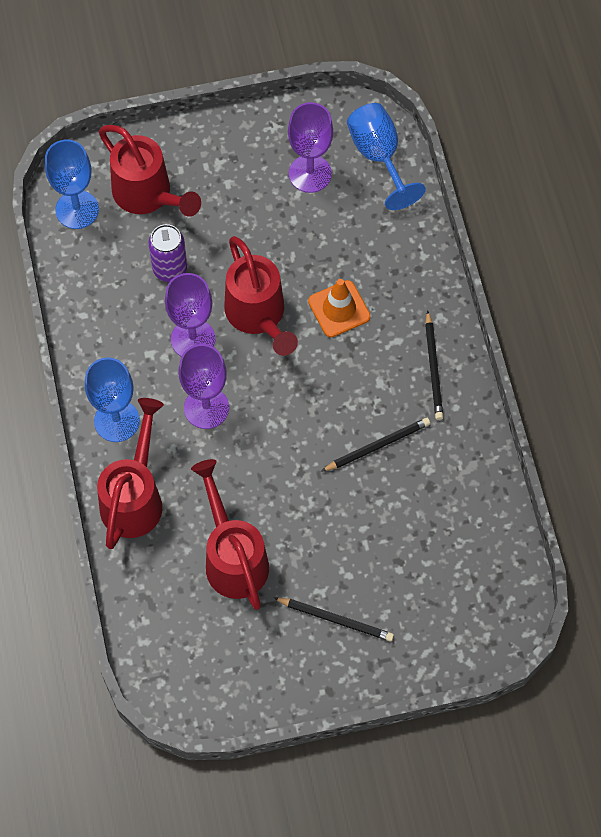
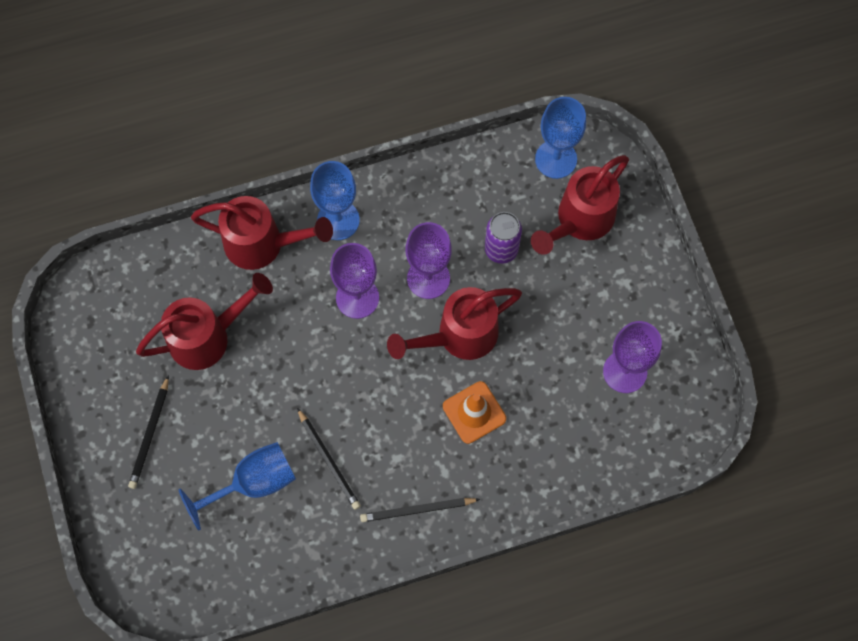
camera: 85 degrees right, 5 degrees up
blue goblet [347,103,426,210] -> blue goblet moved to [178,442,296,530]

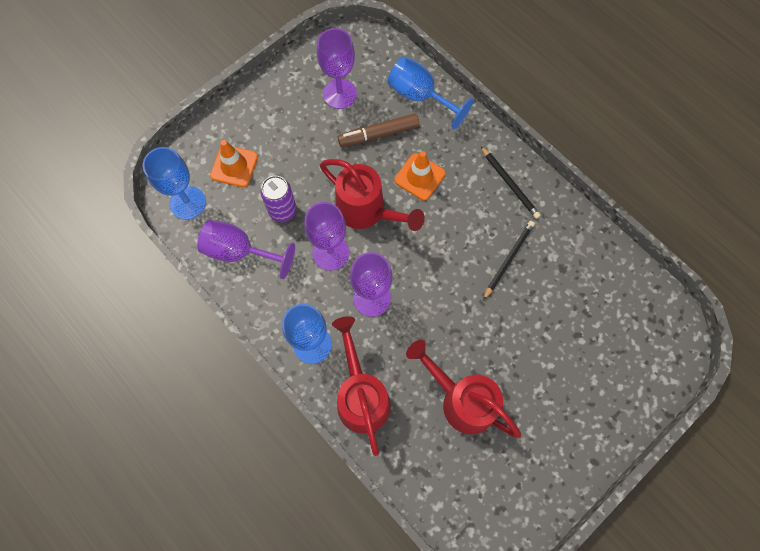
camera: 115 degrees left, 0 degrees up
black pencil [128,375,169,489] -> none
blue goblet [178,442,296,530] -> blue goblet moved to [388,56,474,129]
red watering can [531,155,629,255] -> orange traffic cone [210,140,258,187]
none -> purple goblet [197,220,295,279]
none -> brown marker [338,114,419,147]

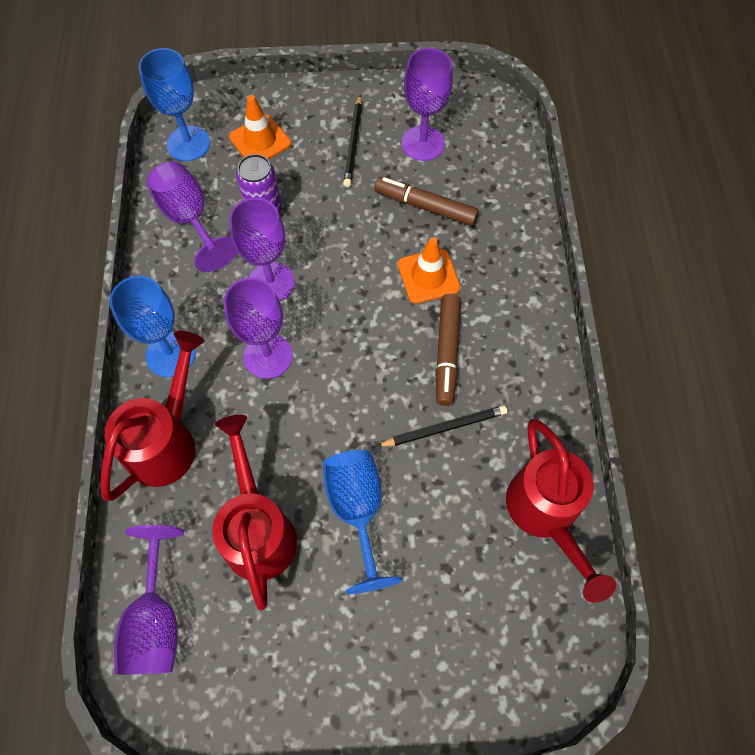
camera: 40 degrees right, 5 degrees down
red watering can [320,159,425,231] -> red watering can moved to [506,419,616,603]
blue goblet [388,56,474,129] -> blue goblet moved to [323,450,403,594]
black pencil [481,146,541,219] -> black pencil moved to [343,95,362,187]
none -> purple goblet [114,525,184,675]
none -> brown marker [436,294,460,406]

